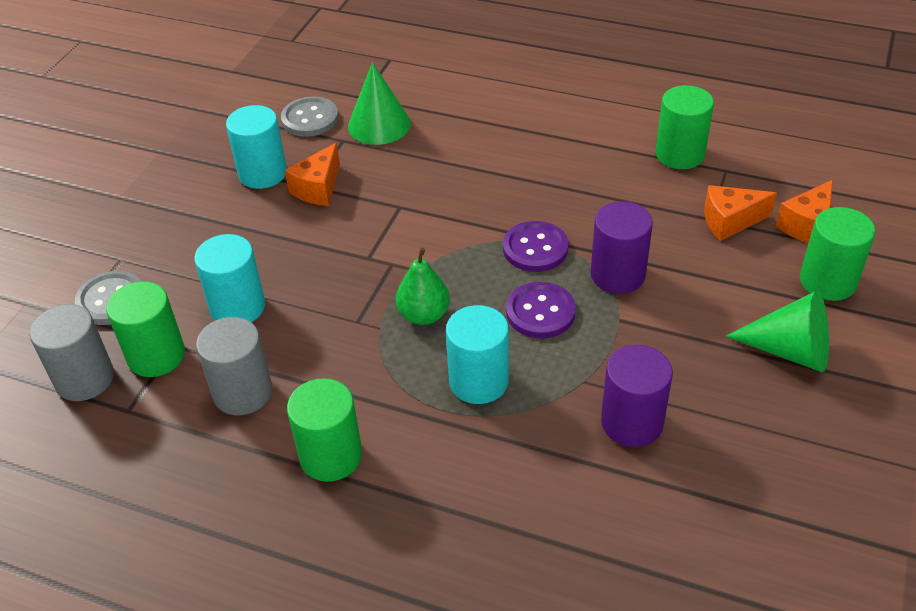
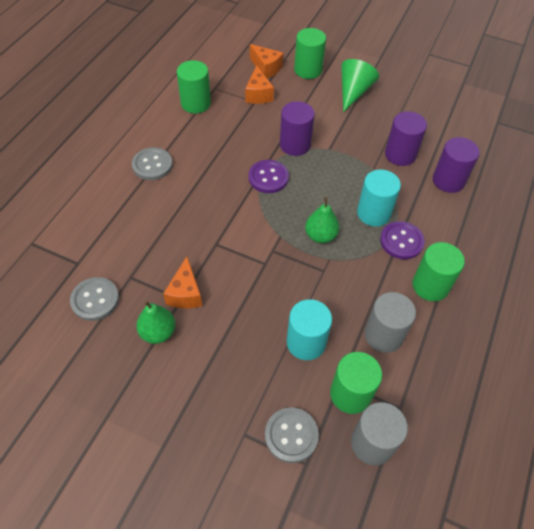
camera: 90 degrees left, 10 degrees up
turquoise cylinder [226,105,287,189] -> green pear [136,301,176,344]
orange cheese [285,143,340,206] -> orange cheese turned 60 degrees clockwise [163,257,202,309]
green cone [348,62,411,145] -> none
purple button [506,282,576,338] -> purple button moved to [380,221,425,259]
none -> grey button [132,148,173,180]
none -> purple cylinder [433,137,480,193]

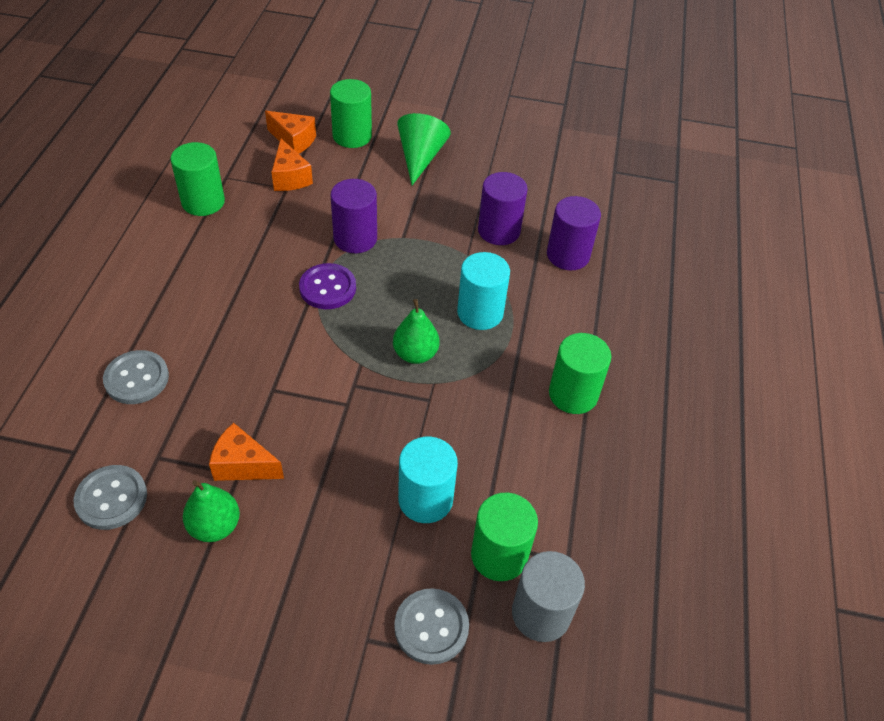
camera: 15 degrees left, 5 degrees down
grey button [132,148,173,180] -> grey button moved to [103,350,169,404]
orange cheese [163,257,202,309] -> orange cheese turned 120 degrees clockwise [209,422,284,481]
grey cylinder [365,292,416,353] -> none
purple button [380,221,425,259] -> none

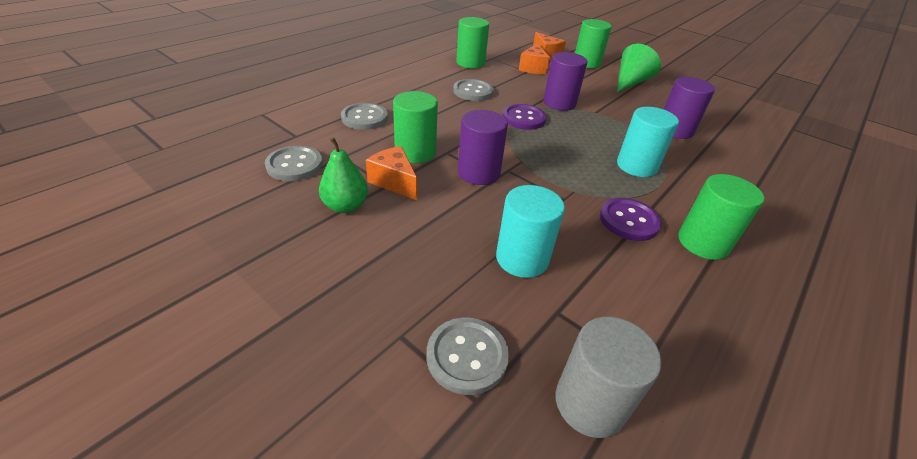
camera: 30 degrees right, 10 degrees down
green pear [393,299,439,364] -> none
green cylinder [471,493,538,581] -> green cylinder moved to [393,91,438,163]
purple cylinder [547,196,601,270] -> purple cylinder moved to [458,110,508,185]
none -> grey button [453,79,494,101]
none -> purple button [600,198,662,241]

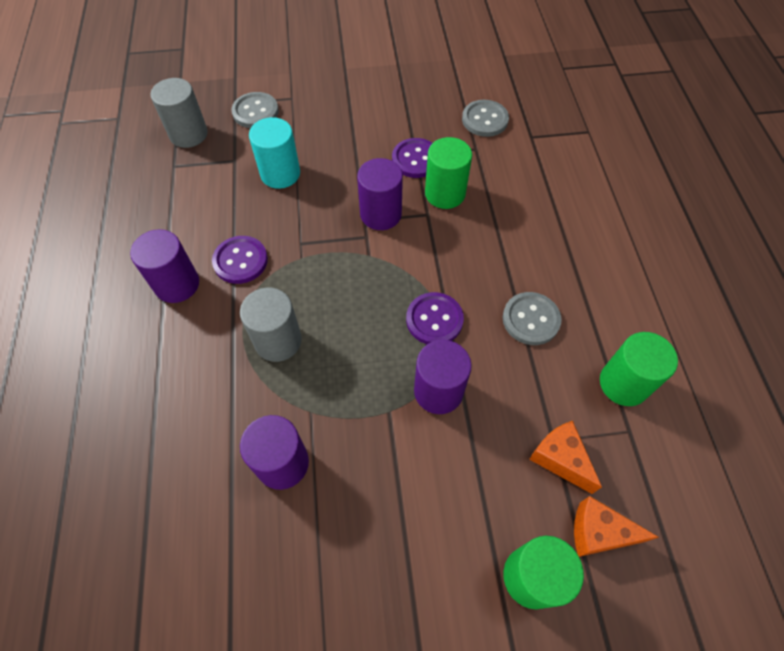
camera: 135 degrees right, 20 degrees up
green pear [319,137,368,213] -> none
grey button [341,103,388,130] -> none
orange cheese [366,146,417,200] -> purple button [392,138,432,178]
green cone [617,44,661,92] -> none
turquoise cylinder [617,107,679,177] -> grey cylinder [240,288,302,362]
green cylinder [678,174,764,260] -> purple cylinder [130,229,199,303]

